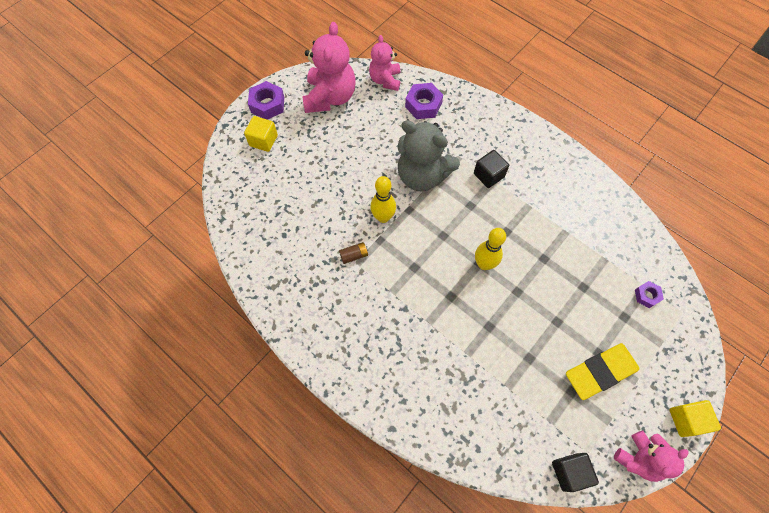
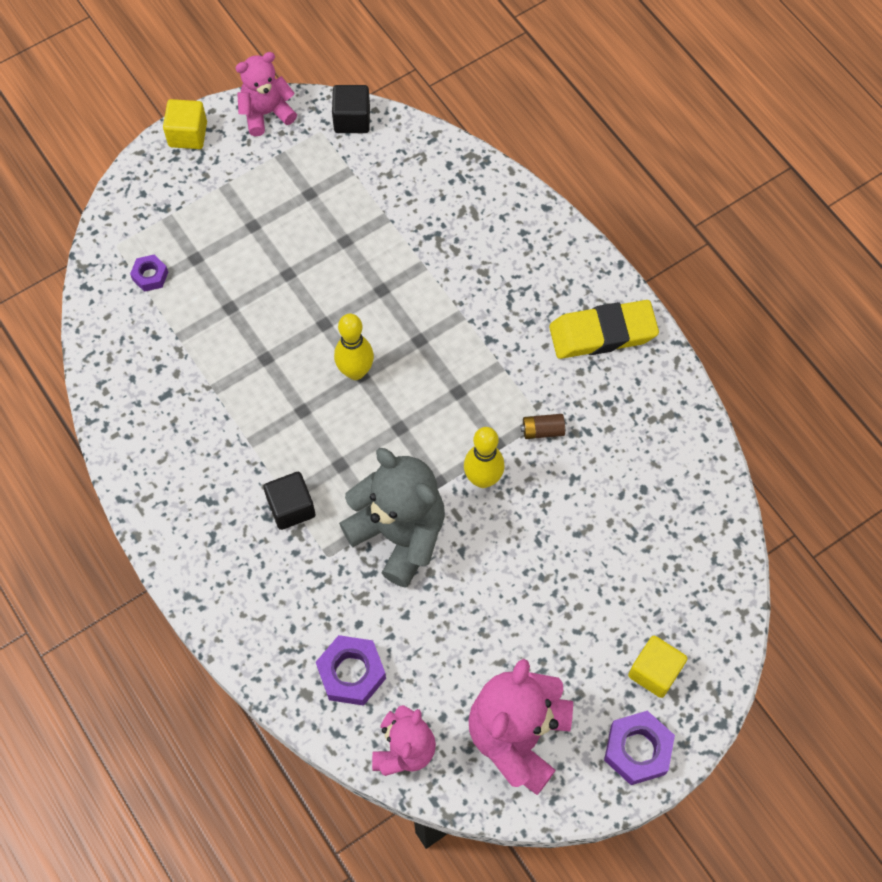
camera: 165 degrees left, 0 degrees up
yellow eraser [566,343,639,400] -> yellow eraser moved to [549,300,659,359]

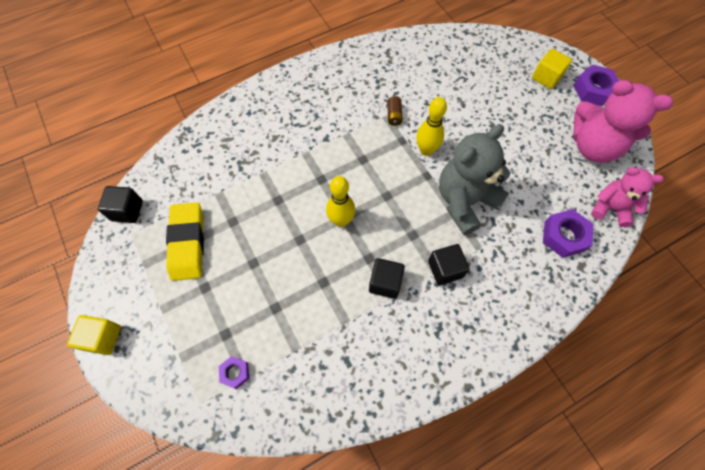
camera: 85 degrees left, 0 degrees up
pink teddy bear [235,52,297,136] -> none
yellow eraser [549,300,659,359] -> yellow eraser moved to [166,203,204,281]
none -> black cube [369,258,405,299]

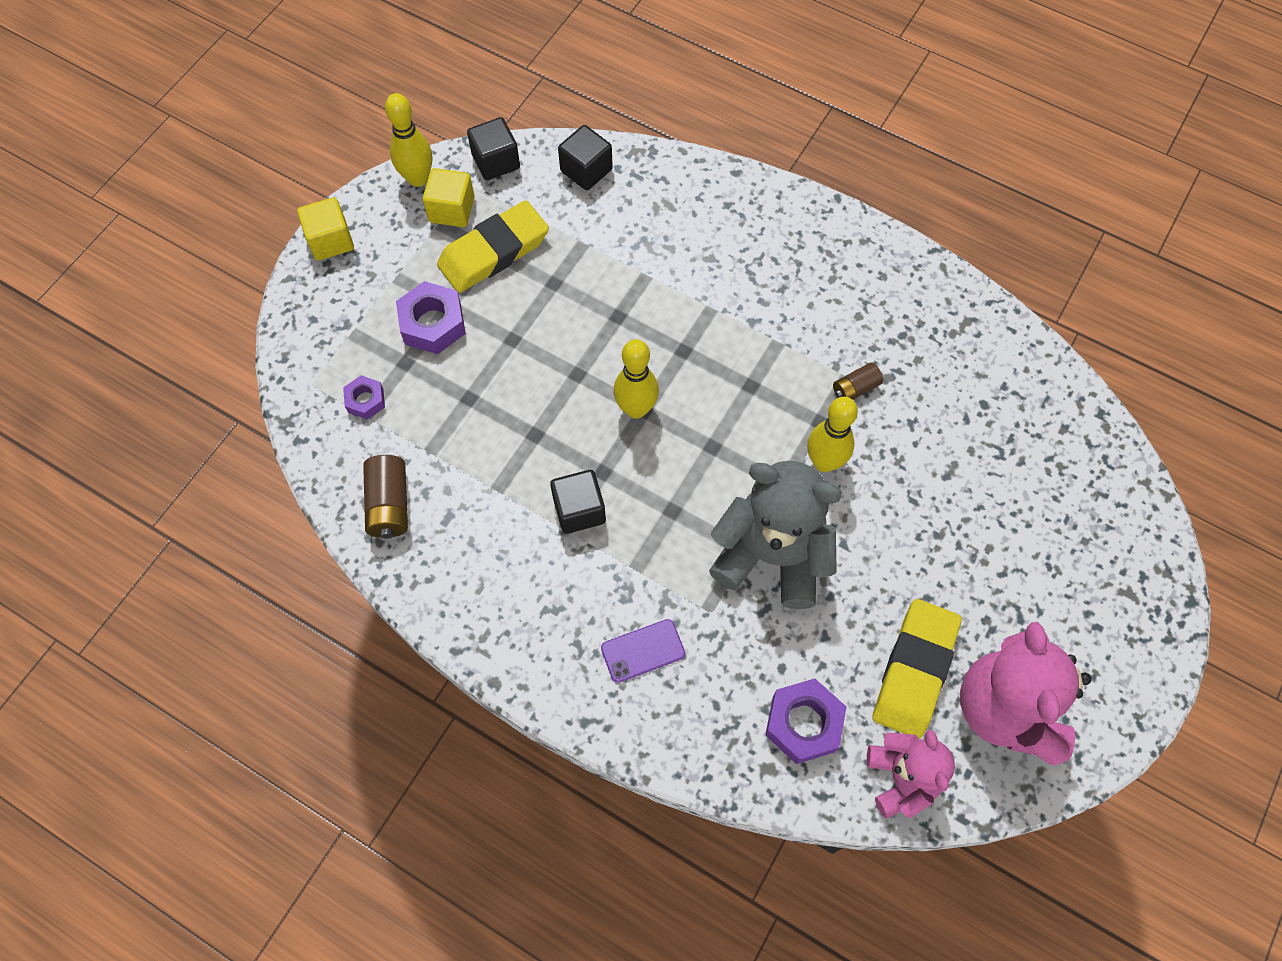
camera: 60 degrees right, 0 degrees up
black cube [428,244,470,285] -> black cube moved to [558,125,613,190]
yellow cube [532,49,572,89] -> yellow cube moved to [423,168,475,227]
purple nut [573,65,619,106] -> purple nut moved to [396,281,466,354]
none -> brown battery [363,455,408,539]
none -> yellow bowling pin [385,93,432,187]
none -> purple phone [601,619,685,683]
none -> yellow eraser [872,599,962,739]

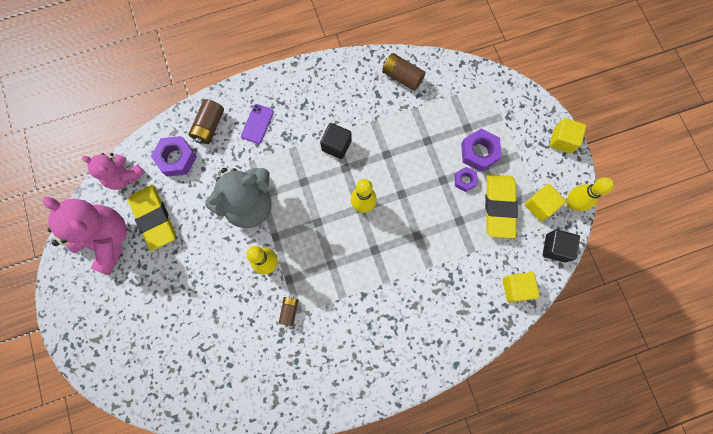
camera: 130 degrees right, 10 degrees up
purple nut [343,375,385,420] -> purple nut moved to [454,167,478,192]
black cube [558,125,613,190] -> yellow cube [503,272,540,302]
none -> brown battery [189,99,224,144]

